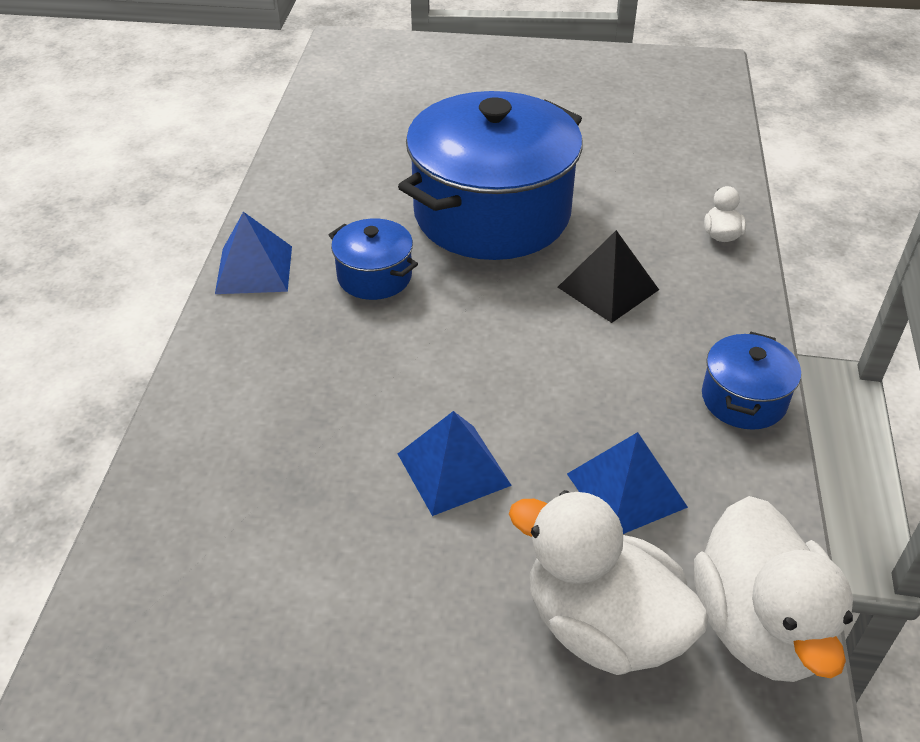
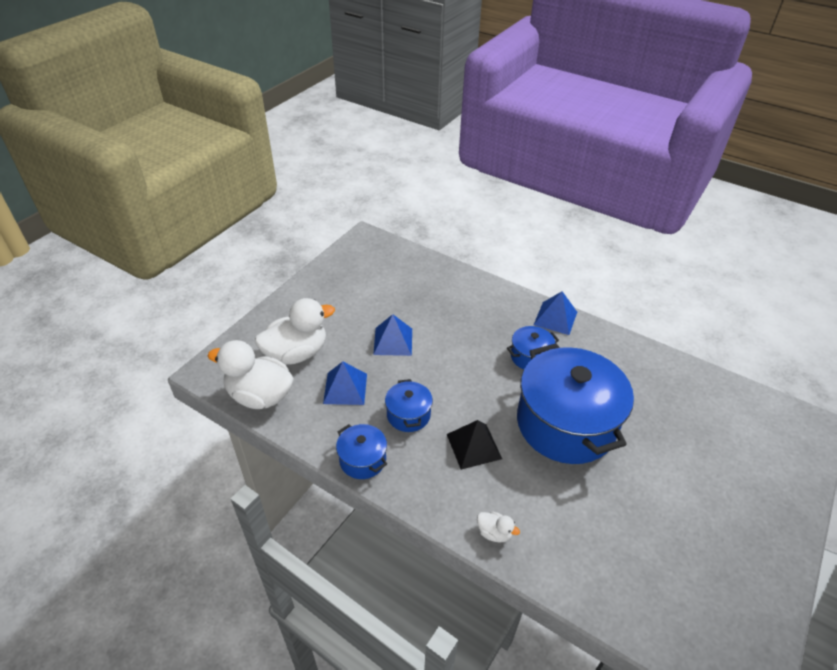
camera: 115 degrees right, 0 degrees up
none -> blue pot [385,379,433,432]

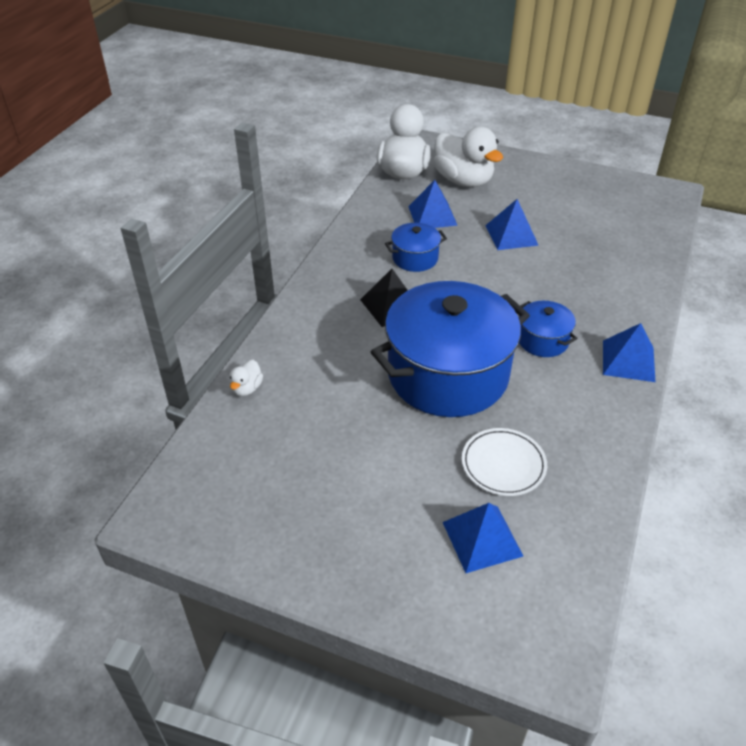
camera: 80 degrees right, 0 degrees up
blue pot [336,424,387,479] -> none
white duck [477,512,520,543] -> white duck moved to [230,360,263,396]
none -> blue pyramid [443,503,523,573]
none -> white plate [462,428,547,496]

